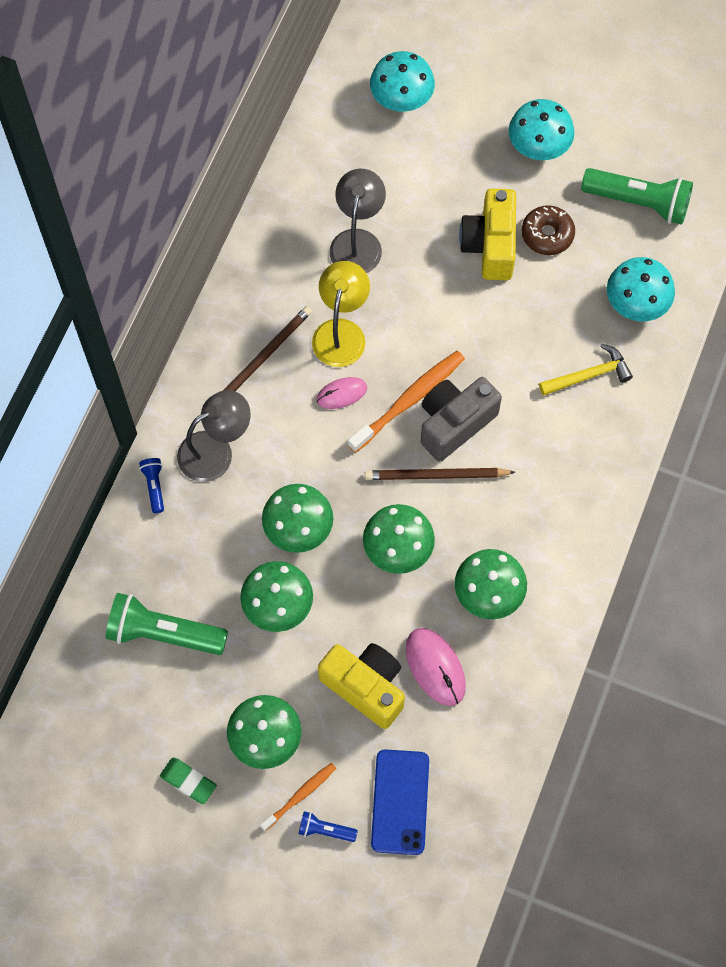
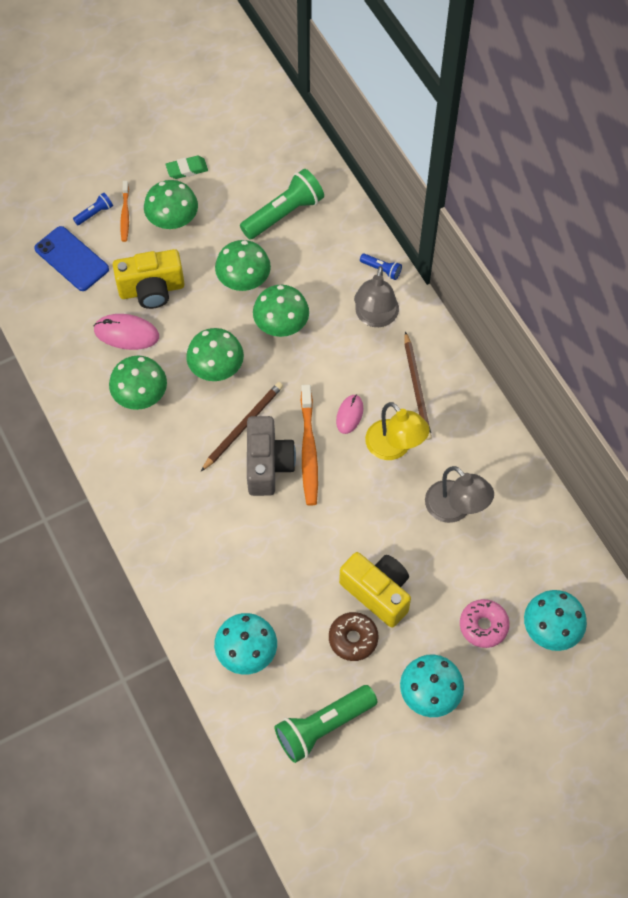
camera: 130 degrees right, 5 degrees down
yellow hammer [539,344,633,396] -> none
none -> pink donut [460,599,510,648]

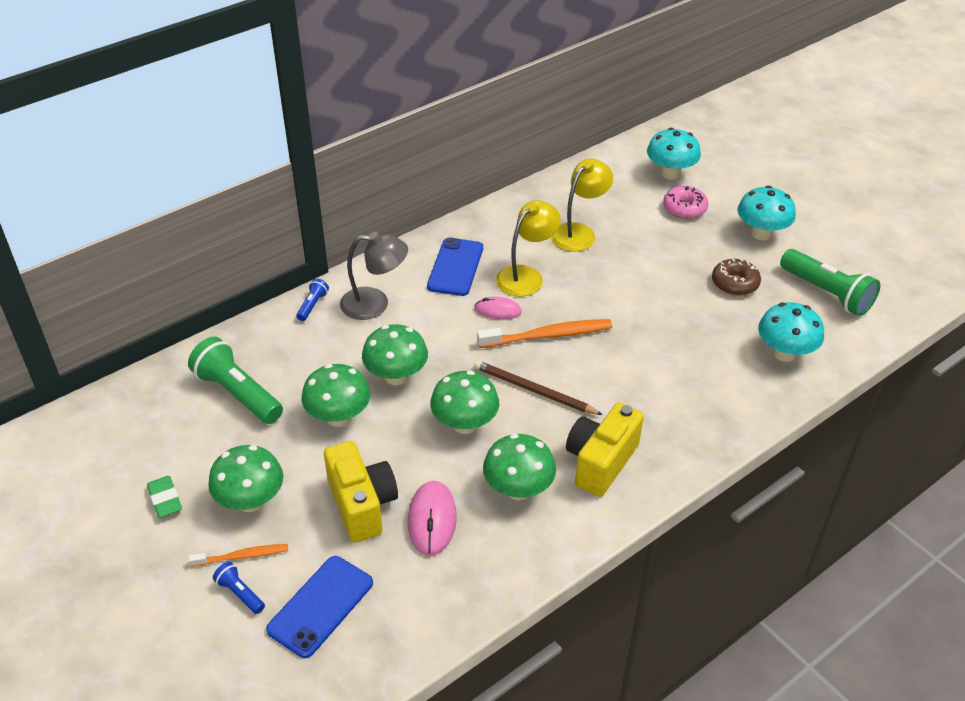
camera: 100 degrees left, 20 degrees down
grey camera [247,416,296,496] -> none
yellow camera [339,552,411,628] -> yellow camera moved to [566,402,644,497]
brown pencil [404,331,432,440] -> blue phone [427,238,483,296]
grey lamp [425,466,494,523] -> yellow lamp [551,158,613,252]

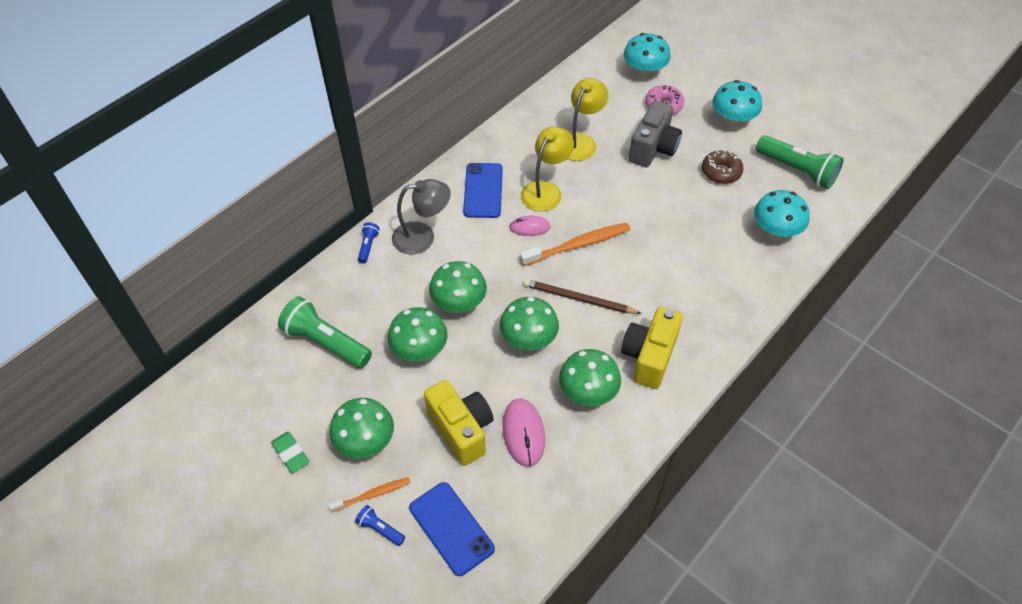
camera: 10 degrees left, 10 degrees up
blue phone [266,556,373,658] -> blue phone turned 60 degrees counterclockwise [409,482,495,576]
none -> grey camera [629,101,682,167]

